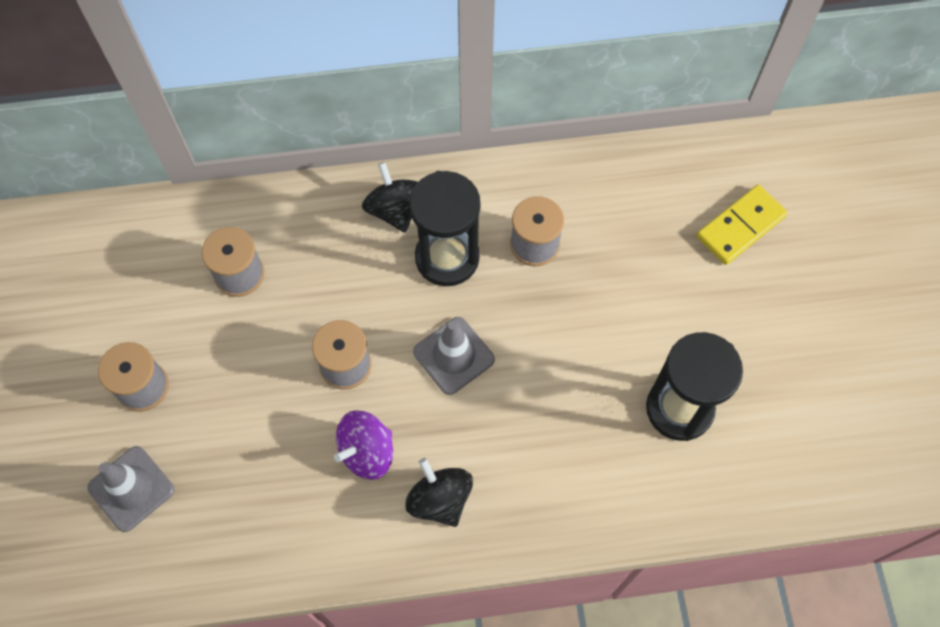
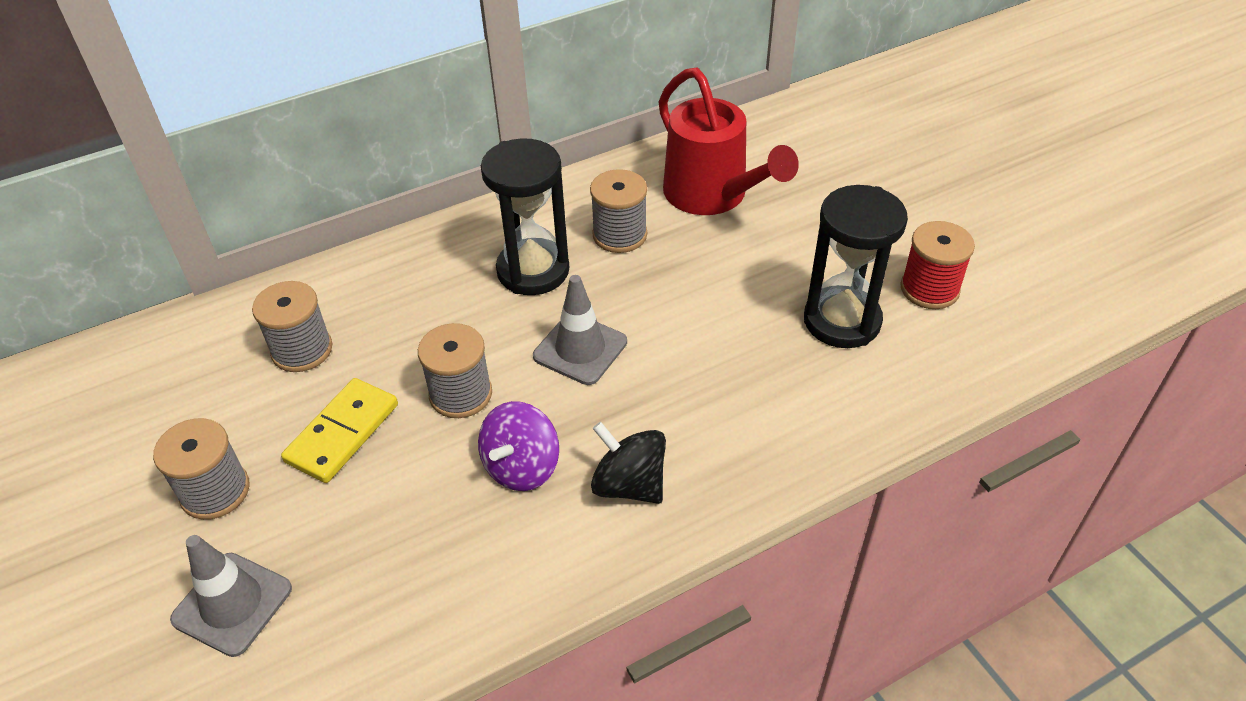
camera: 20 degrees left, 20 degrees down
black spinning top [362,162,418,233] -> none
yellow domino [697,185,788,265] -> yellow domino moved to [281,378,398,483]
none -> red watering can [659,68,799,215]
none -> red spool [900,221,975,309]

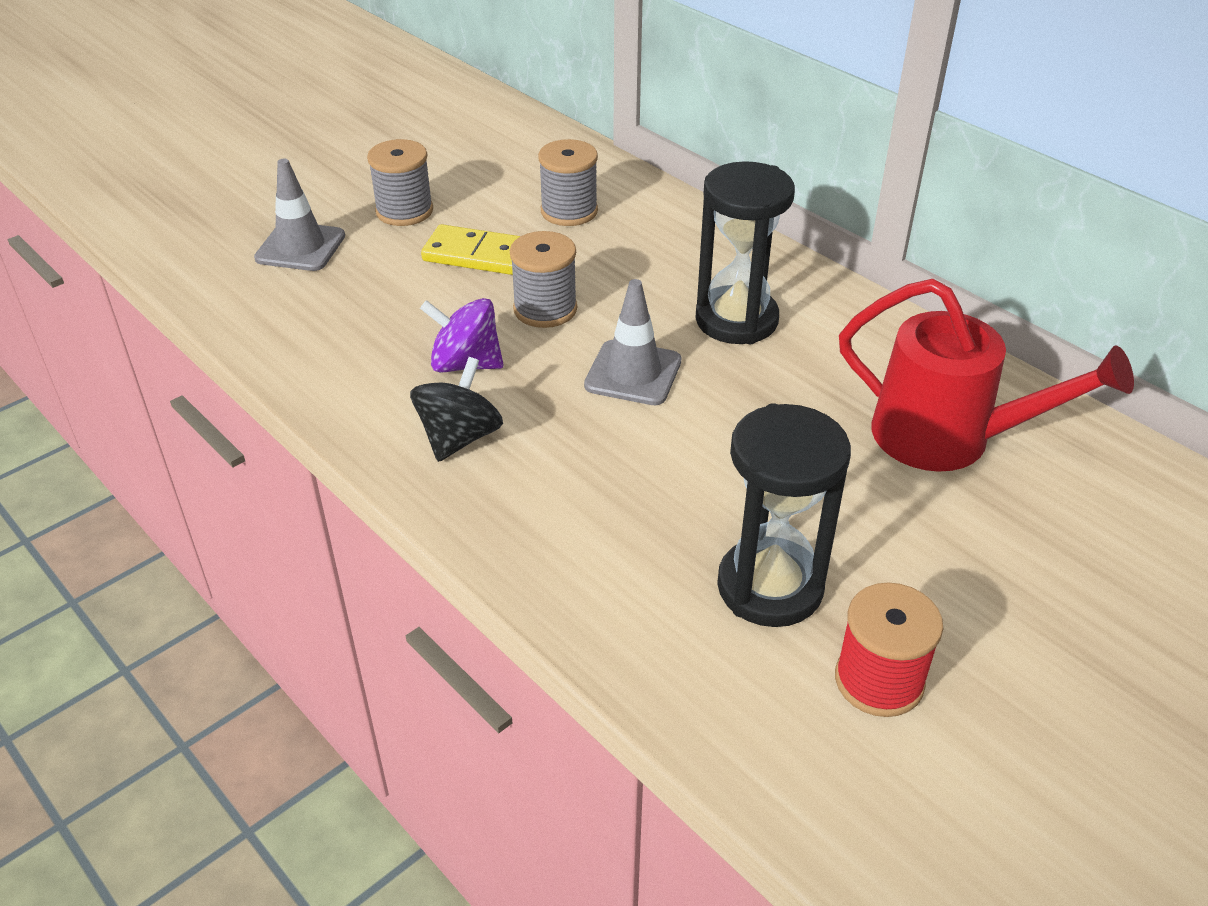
camera: 75 degrees right, 5 degrees down
grey spool [590,169,647,253] -> none
red watering can [659,68,799,215] -> red watering can turned 105 degrees counterclockwise [839,279,1134,472]

